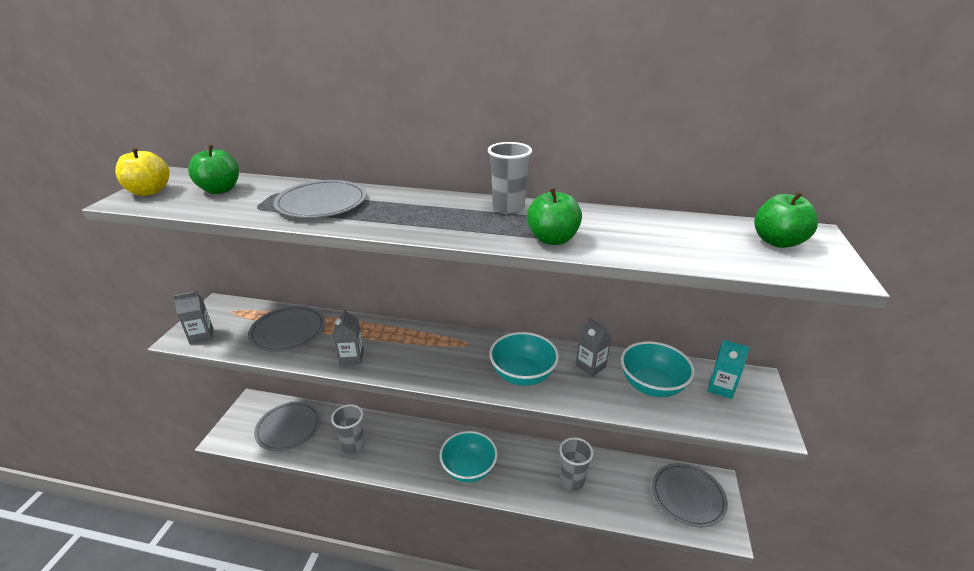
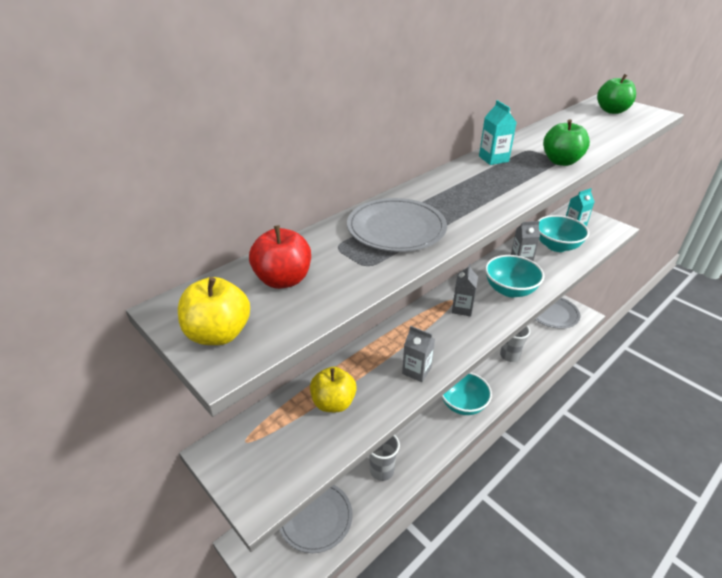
camera: 55 degrees left, 5 degrees up
grey carton [173,291,213,344] -> grey carton moved to [452,264,478,317]
green apple [188,145,239,194] -> red apple [249,225,311,289]
grey plate [248,306,325,352] -> yellow apple [310,367,357,412]
grey cup [488,142,532,214] -> turquoise carton [479,100,517,165]

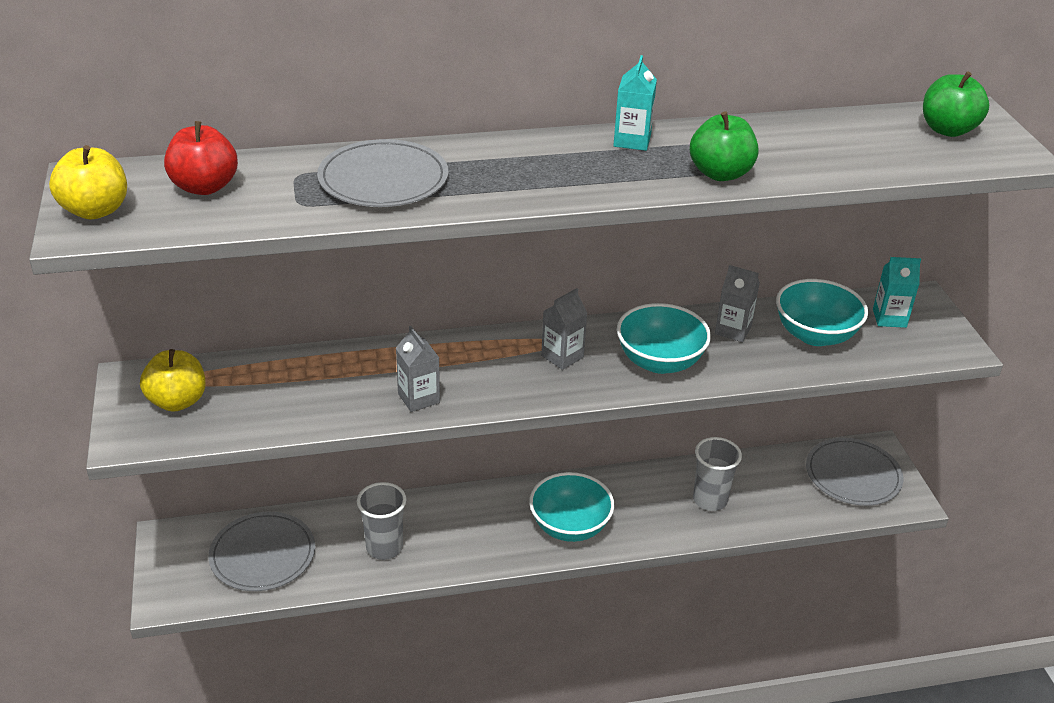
camera: 30 degrees right, 0 degrees up
yellow apple [310,367,357,412] -> yellow apple moved to [140,349,206,412]

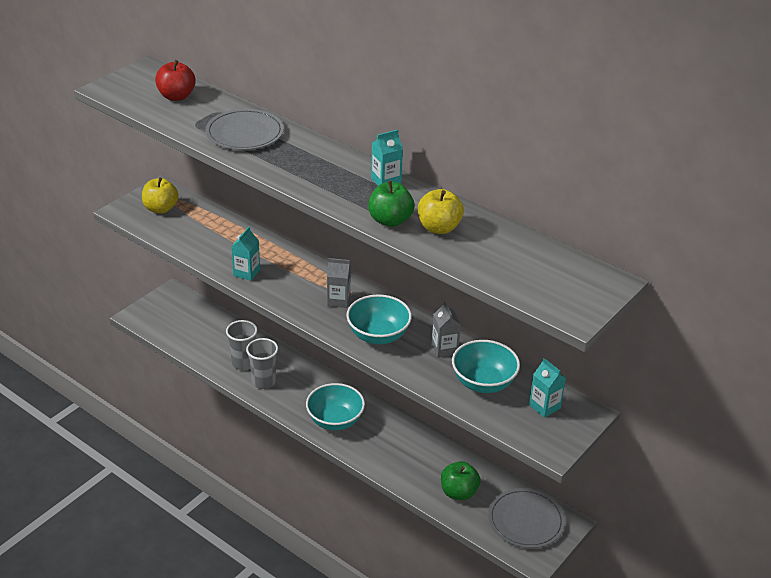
camera: 50 degrees right, 0 degrees up
yellow apple [49,145,127,220] -> yellow apple moved to [418,189,464,234]
grey plate [208,512,315,591] -> none
grey carton [396,326,440,412] -> turquoise carton [231,227,260,281]
grey cup [693,437,742,511] -> grey cup moved to [246,338,278,389]
green apple [923,71,989,137] -> green apple moved to [441,461,481,500]

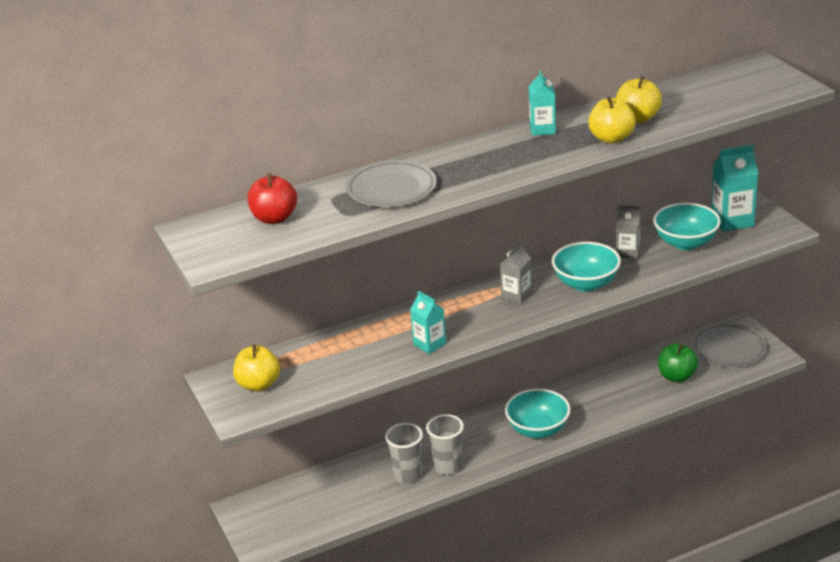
camera: 60 degrees left, 5 degrees down
green apple [368,180,414,227] -> yellow apple [588,96,636,143]
turquoise carton [529,358,566,418] -> turquoise carton [711,145,758,232], size x1.55

